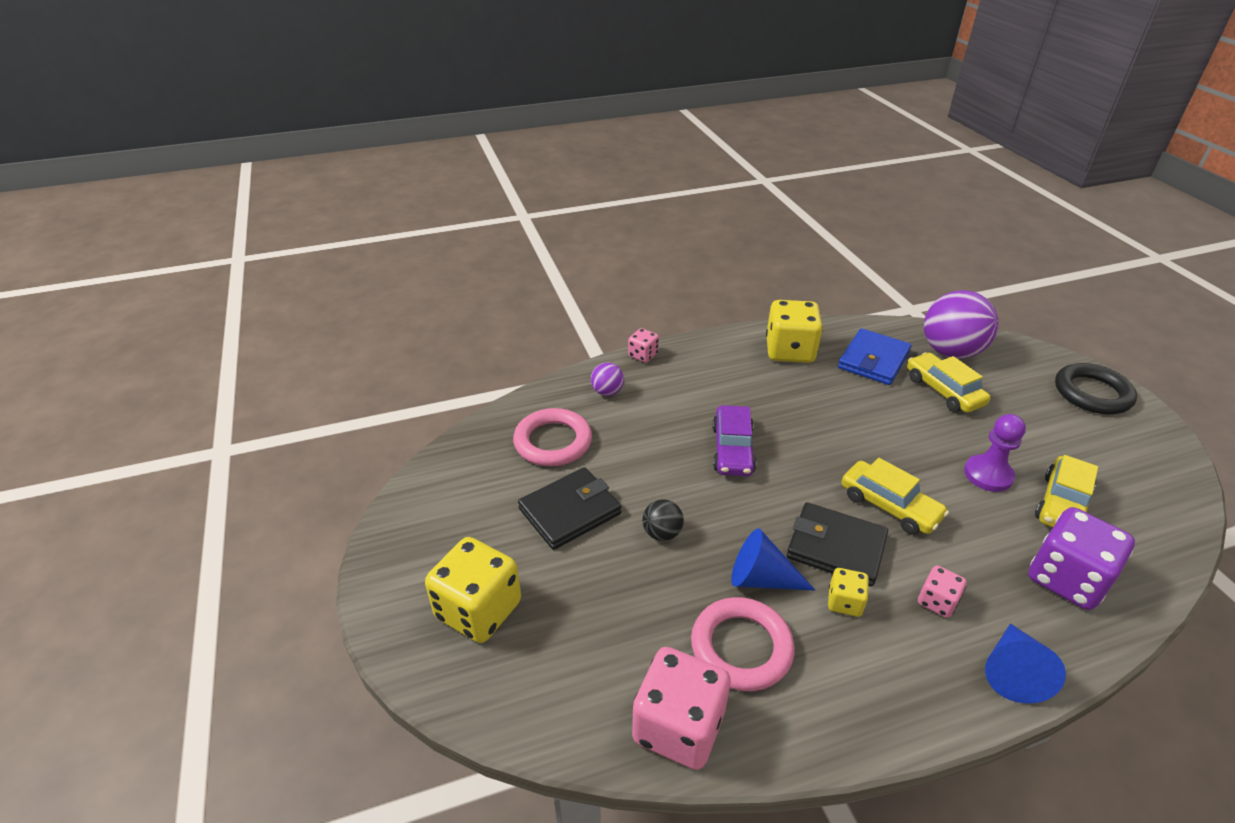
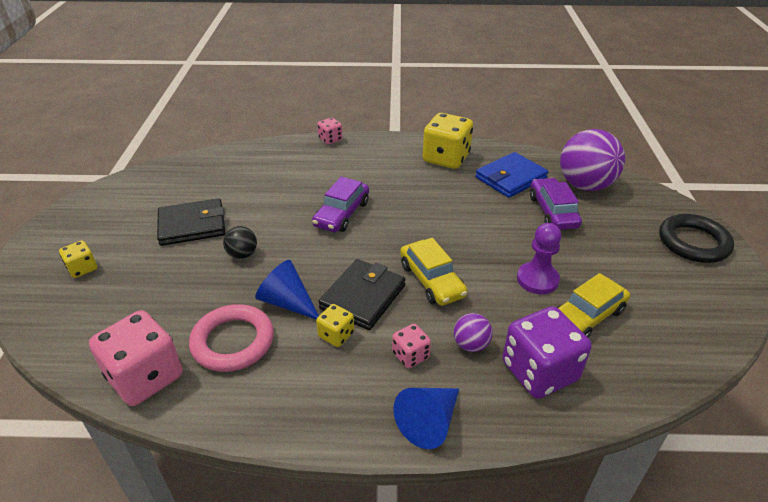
camera: 20 degrees right, 0 degrees up
yellow dice [425,537,521,643] -> yellow dice [59,241,97,278], size x0.50
pink ring [513,408,592,466] -> none
purple ball [591,363,624,396] -> purple ball moved to [454,313,493,352]
black wallet [787,502,888,587] -> black wallet turned 75 degrees clockwise [318,259,405,330]
yellow car [907,352,990,413] -> purple car [530,178,582,230]

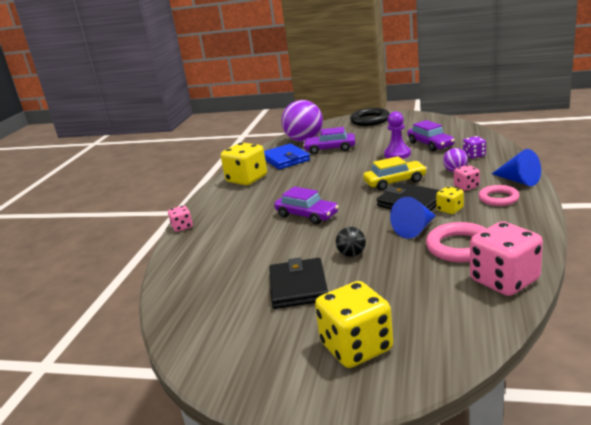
camera: 75 degrees left, 15 degrees down
yellow dice [59,241,97,278] -> yellow dice [315,281,393,368], size x1.99
purple dice [503,306,592,399] -> purple dice [463,136,486,159], size x0.50
yellow car [557,273,630,338] -> purple car [407,120,455,151]
none -> pink ring [478,185,520,206]

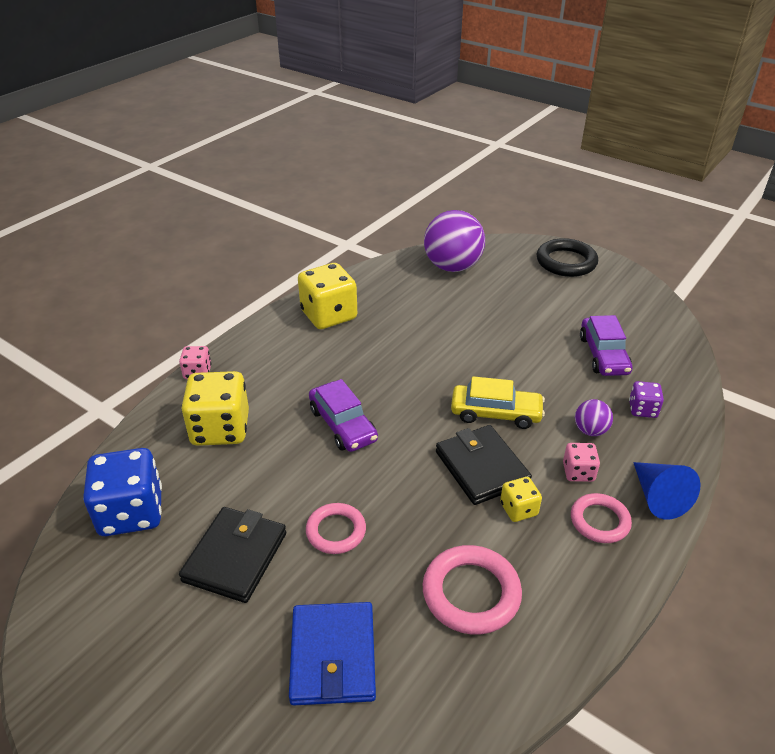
camera: 20 degrees right, 15 degrees up
blue wallet [264,143,310,169] -> blue wallet moved to [289,602,376,705]
purple car [303,127,355,154] -> none
yellow dice [315,281,393,368] -> yellow dice moved to [181,371,249,446]
black ball [336,227,366,257] -> pink ring [306,503,366,554]
purple pawn [384,111,411,159] -> none
blue cone [390,197,436,239] -> none
pink dice [470,222,543,296] -> none
none -> blue dice [83,448,162,536]

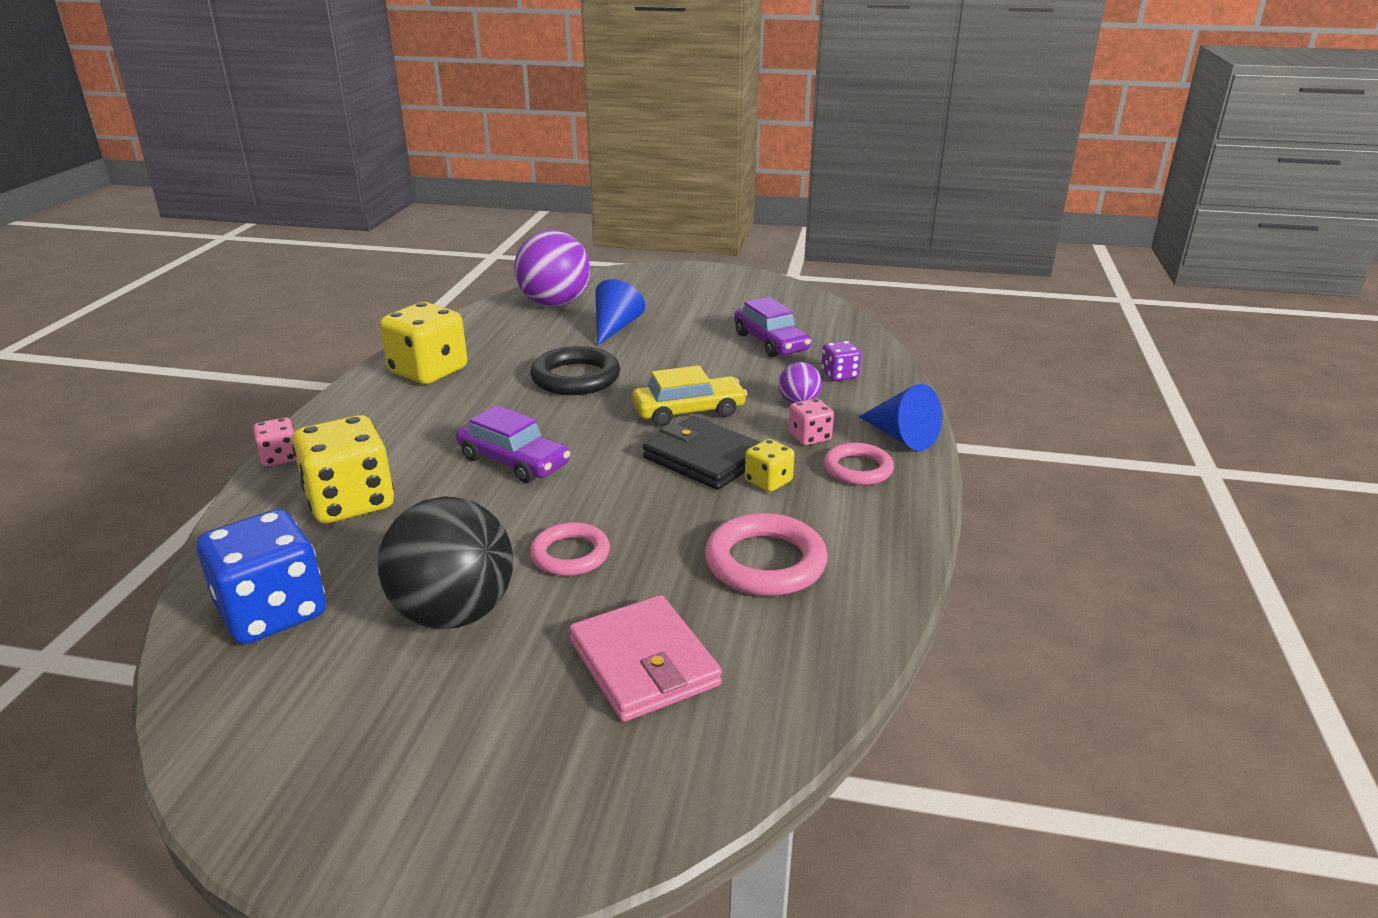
camera: 25 degrees left, 10 degrees down
black wallet [179,507,286,603] -> black ball [378,496,514,629]
blue wallet [289,602,376,705] -> pink wallet [569,595,722,722]
black ring [537,238,598,277] -> black ring moved to [530,346,620,395]
none -> blue cone [595,279,645,346]

